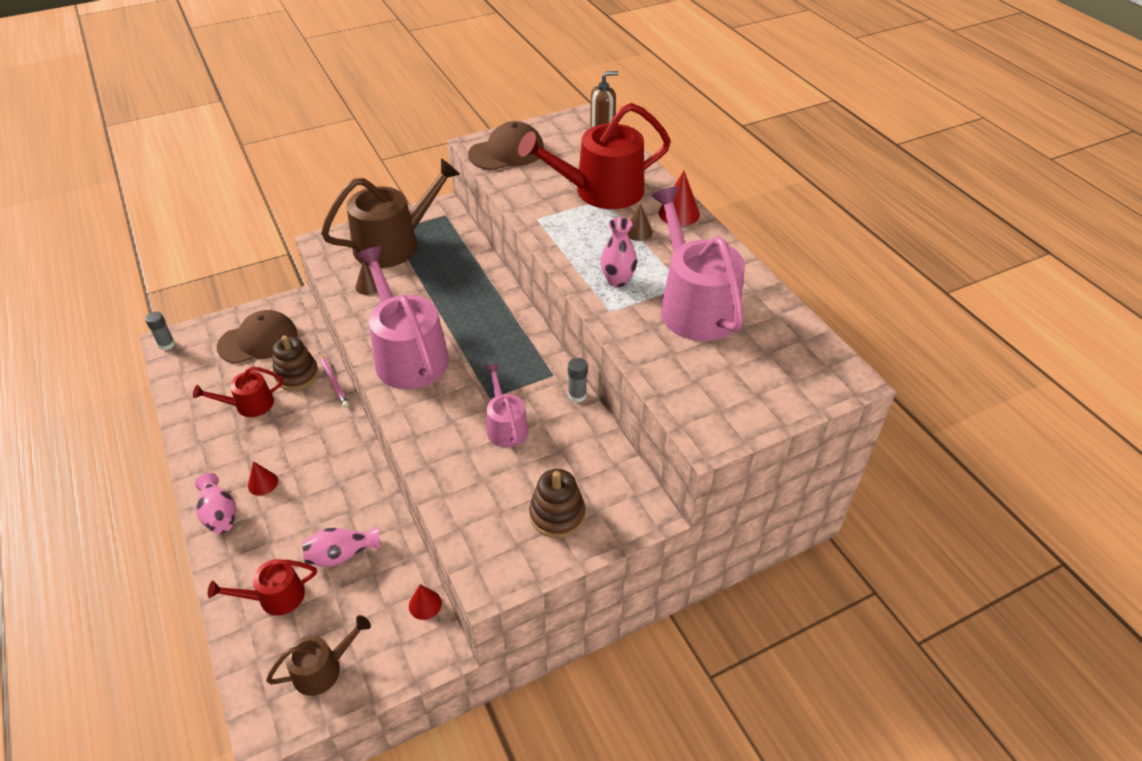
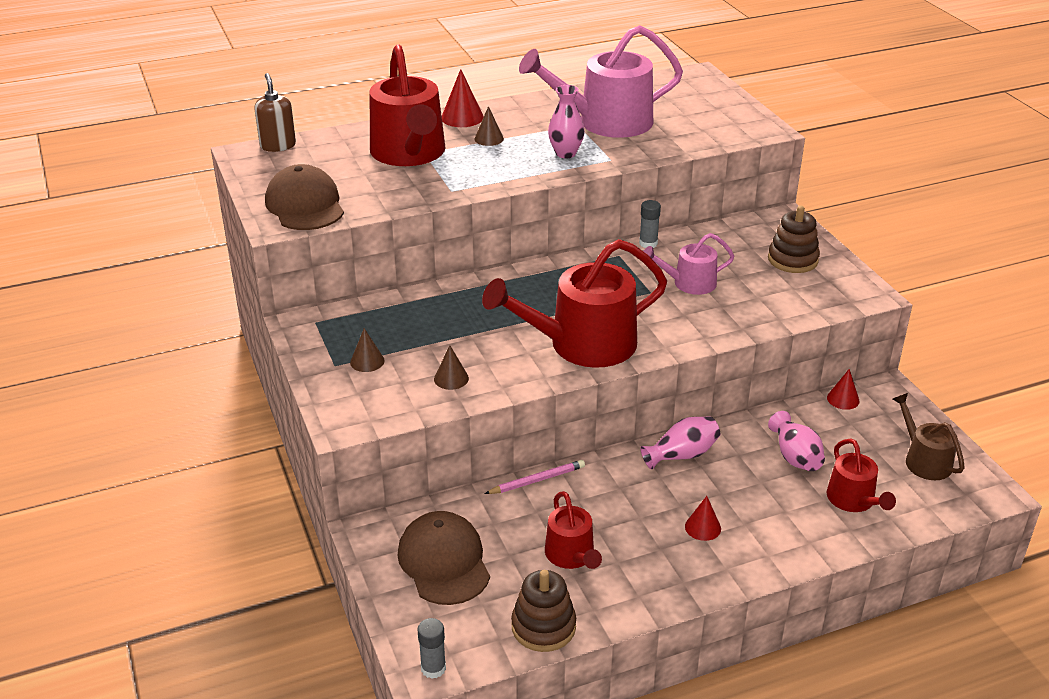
camera: 85 degrees left, 10 degrees down
pink vase [195,473,237,534] -> pink vase moved to [641,416,720,470]
brown stacking toy [273,336,319,391] -> brown stacking toy moved to [511,570,576,652]
brown watering can [321,159,460,268] -> brown cone [350,328,385,372]
pink watering can [356,246,449,389] -> red watering can [482,239,667,368]

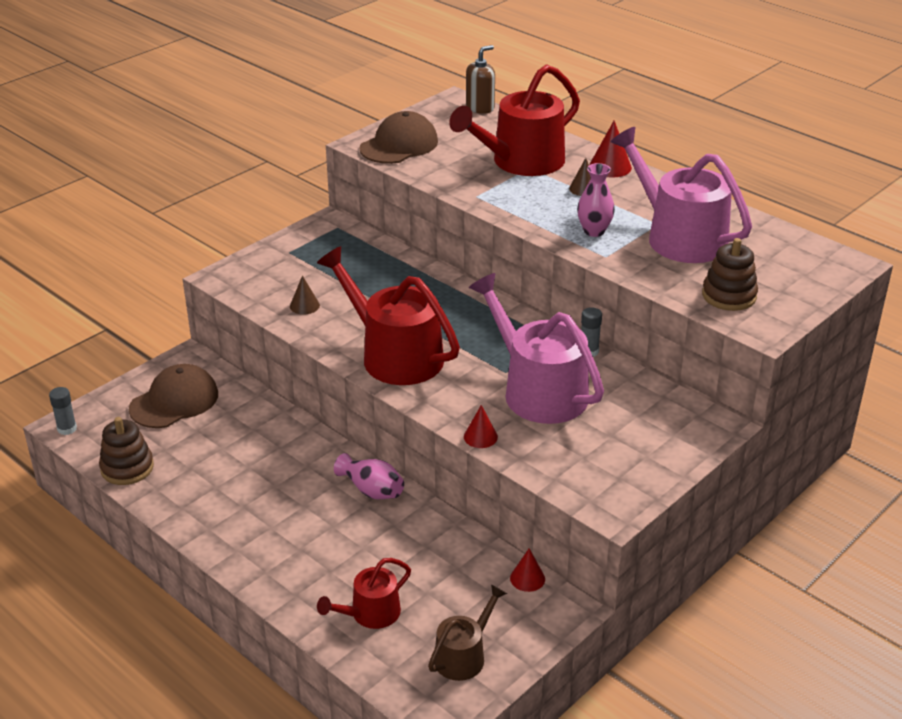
camera: 65 degrees right, 0 degrees up
brown cone [350,328,385,372] -> none
pink pencil [484,460,585,494] -> none
red watering can [545,491,602,569] -> none
pink watering can [643,233,735,295] -> pink watering can [469,273,604,424], size x1.89
red cone [685,496,721,541] -> red cone moved to [464,405,498,448]
brown stacking toy [768,205,820,273] -> brown stacking toy moved to [702,238,758,311]
pink vase [768,411,825,471] -> none

